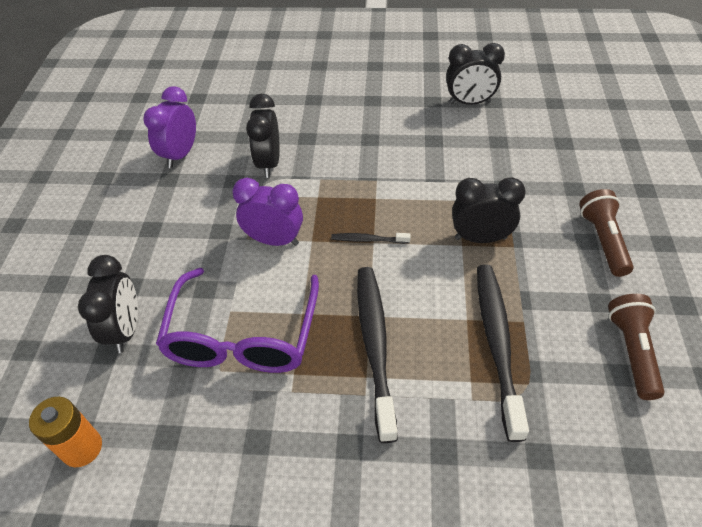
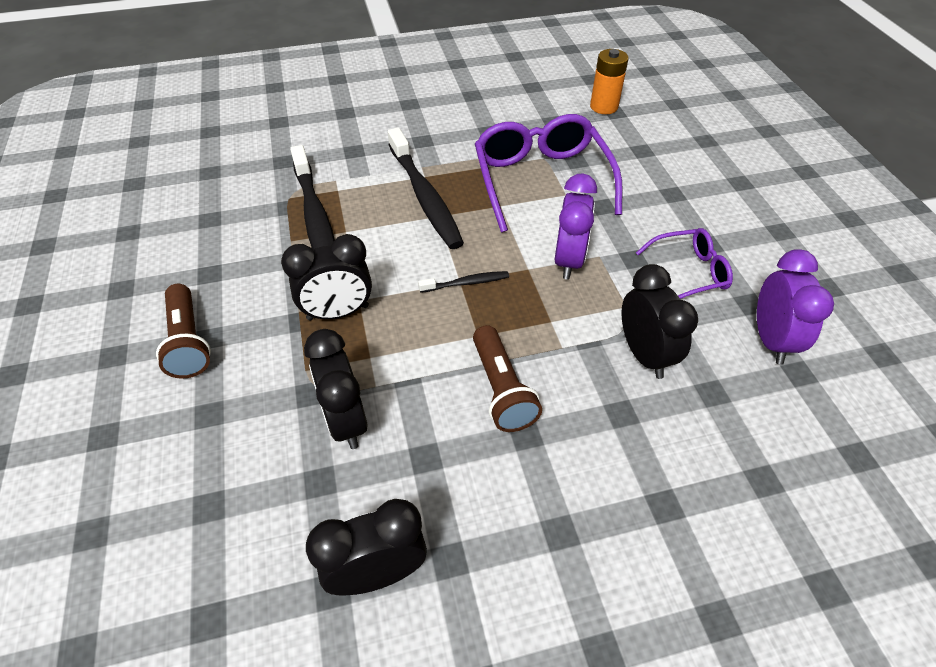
camera: 160 degrees right, 0 degrees up
black clock [78,255,138,353] -> black clock moved to [304,329,368,449]
purple clock [232,178,303,246] -> purple clock turned 75 degrees counterclockwise [554,174,597,279]
brown flashlight [608,294,665,400] -> brown flashlight moved to [473,325,542,432]
none -> purple glasses [636,228,733,299]

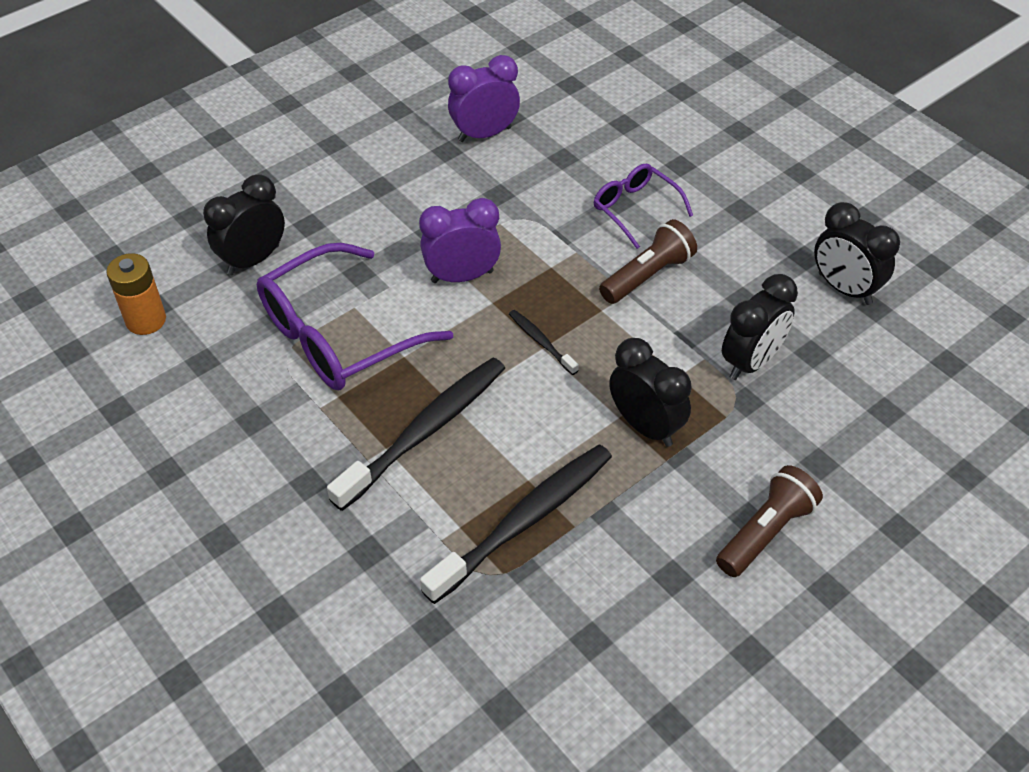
camera: 115 degrees left, 0 degrees up
black clock [621,264,698,379] -> black clock moved to [203,174,285,275]
purple glasses [636,228,733,299] -> purple glasses moved to [594,163,693,249]

